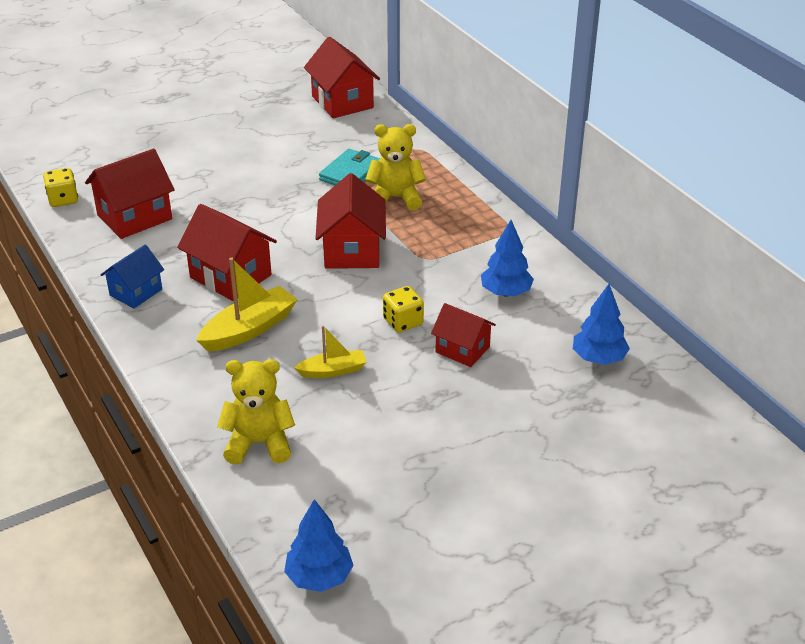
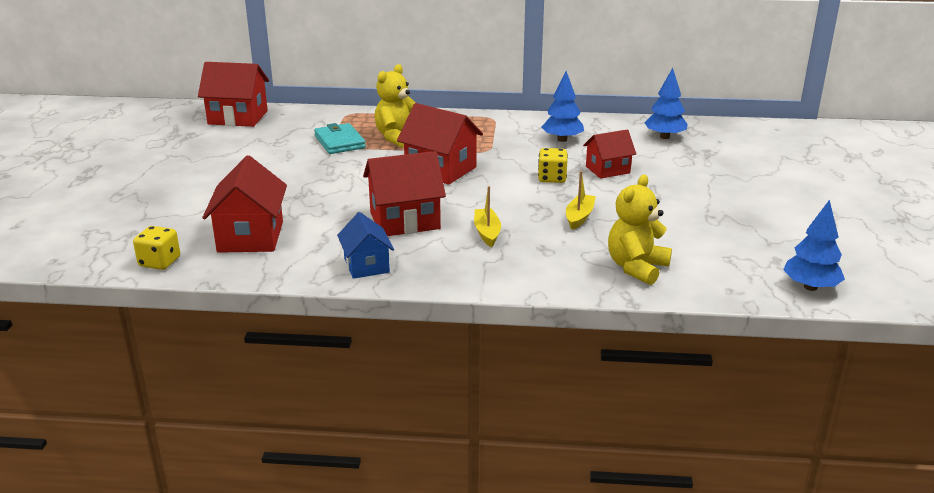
camera: 55 degrees left, 10 degrees down
yellow boat [196,257,298,352] -> yellow boat [474,186,501,247], size x0.61

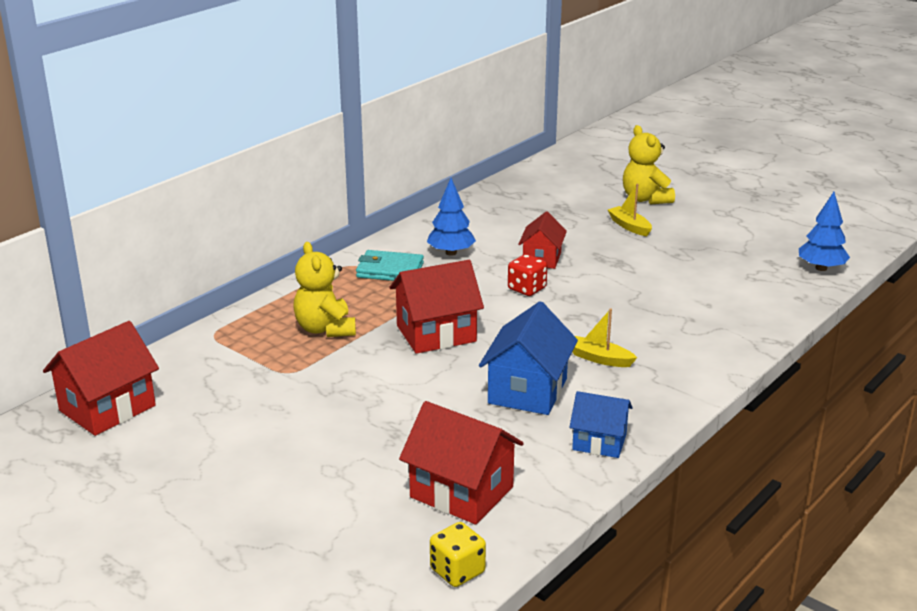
camera: 55 degrees left, 0 degrees up
turquoise wallet [314,123,366,154] -> turquoise wallet moved to [356,250,424,281]
red house [363,151,446,236] -> blue house [479,301,578,415]
yellow dice [538,148,568,183] -> red dice [508,254,547,296]
yellow boat [566,171,596,230] -> yellow boat moved to [608,184,652,236]
yellow teddy bear [608,174,672,285] -> yellow teddy bear moved to [623,125,675,204]
blue tree [644,68,688,139] -> none

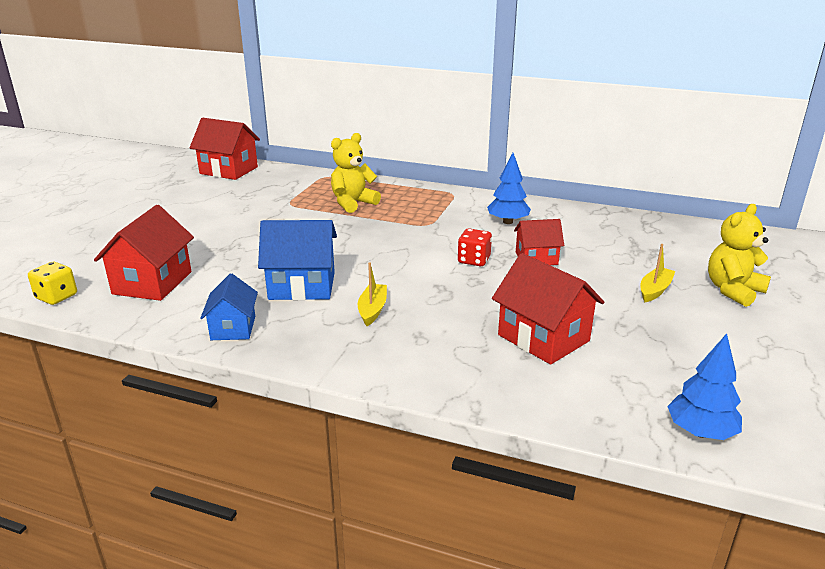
camera: 70 degrees right, 0 degrees up
turquoise wallet [356,250,424,281] -> none
red house [389,260,484,354] -> red house moved to [492,253,604,365]

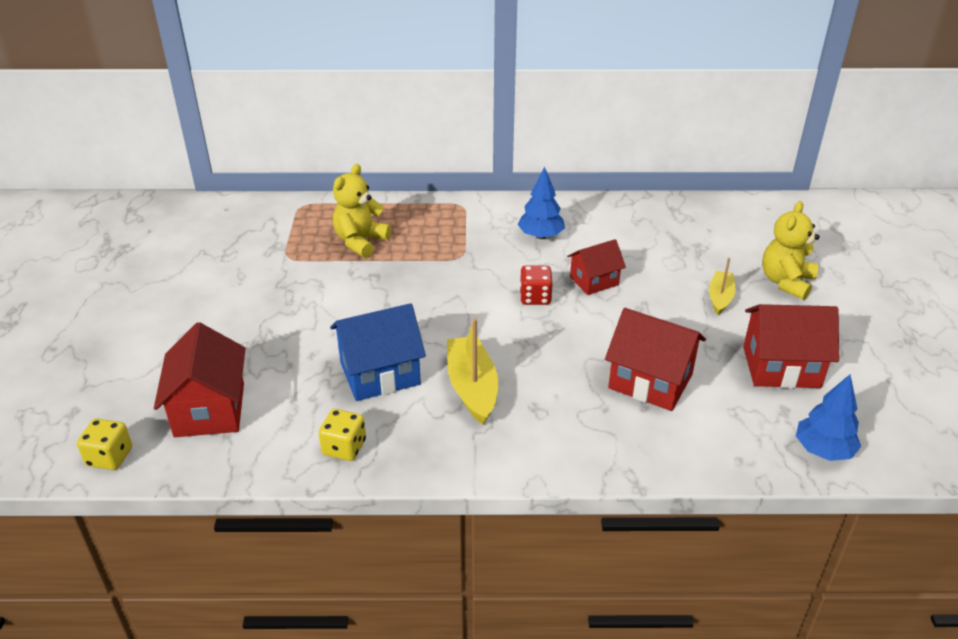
camera: 20 degrees left, 10 degrees up
red house [190,118,260,180] -> red house moved to [743,304,839,389]
blue house [200,273,258,340] -> yellow dice [318,409,366,461]
yellow boat [358,262,387,326] -> yellow boat [447,318,498,425], size x1.64

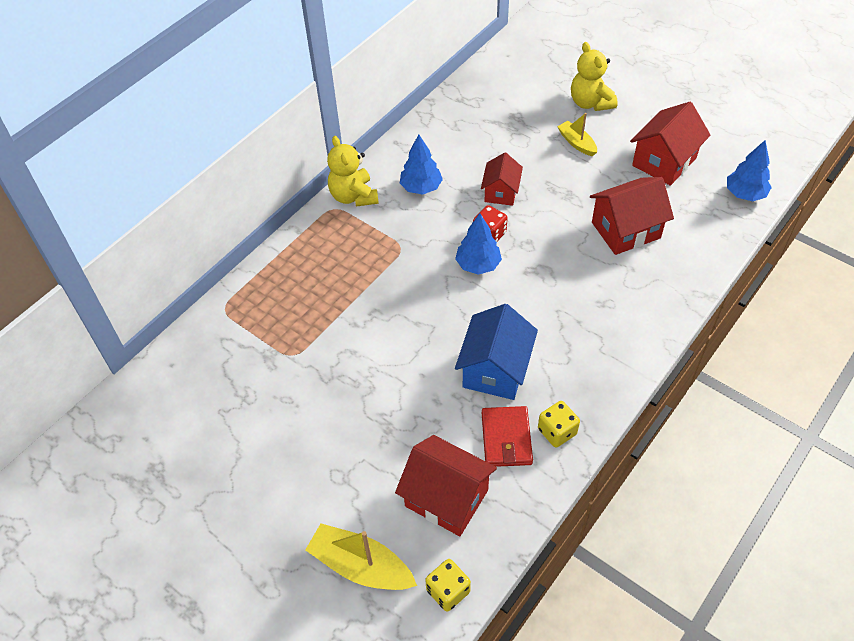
camera: 50 degrees left, 15 degrees up
yellow teddy bear [333,164,391,258] -> yellow teddy bear moved to [327,136,379,207]
yellow boat [447,318,498,425] -> yellow boat moved to [305,523,417,590]
none -> blue tree [455,213,502,275]
none -> red wallet [482,406,533,467]

